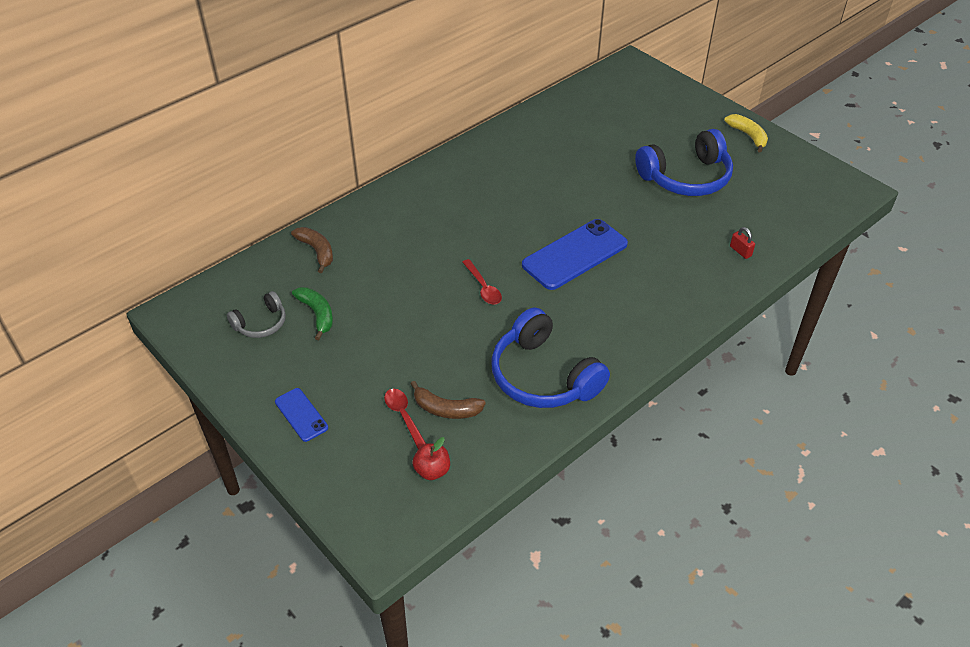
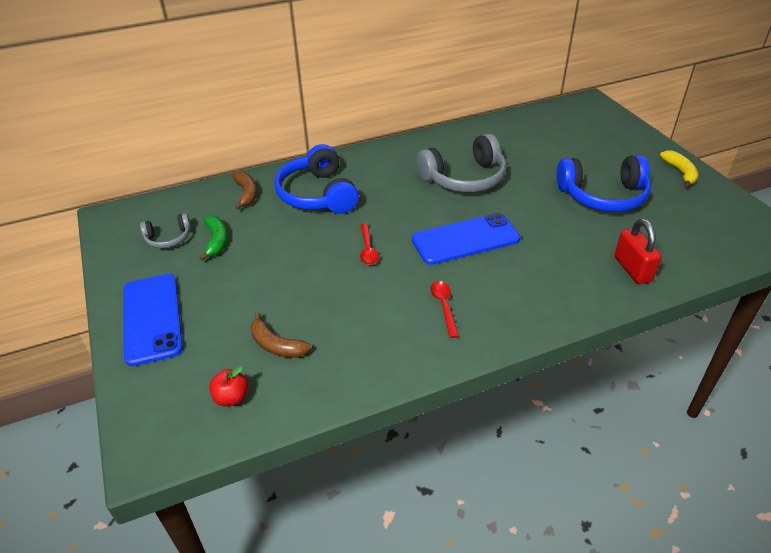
camera: 20 degrees right, 5 degrees down
blue phone [275,388,328,442] -> blue phone [123,274,183,366], size x1.95
red spoon [384,389,426,449] -> red spoon moved to [430,281,459,338]
blue headphones [491,307,610,408] -> blue headphones moved to [275,144,359,214]
red padlock [730,227,755,259] -> red padlock [614,219,661,284], size x1.92
none -> grey headphones [417,134,507,192]

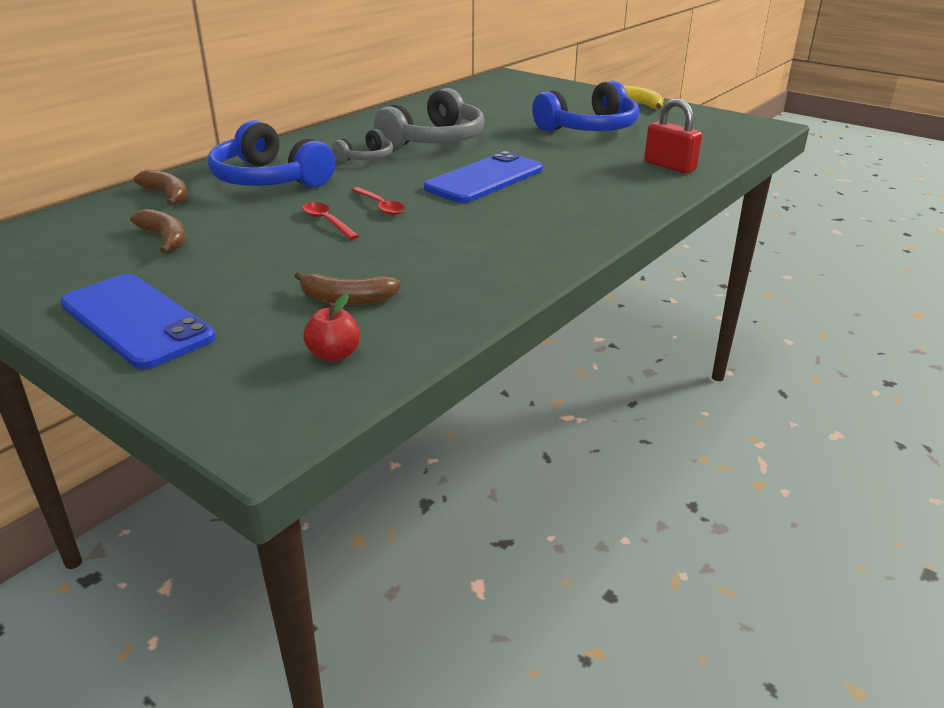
camera: 30 degrees left, 10 degrees down
grey headphones [140,213,191,248] -> grey headphones moved to [332,129,393,162]
green banana [199,215,228,261] -> brown banana [130,209,186,254]
red spoon [430,281,459,338] -> red spoon moved to [302,202,359,240]

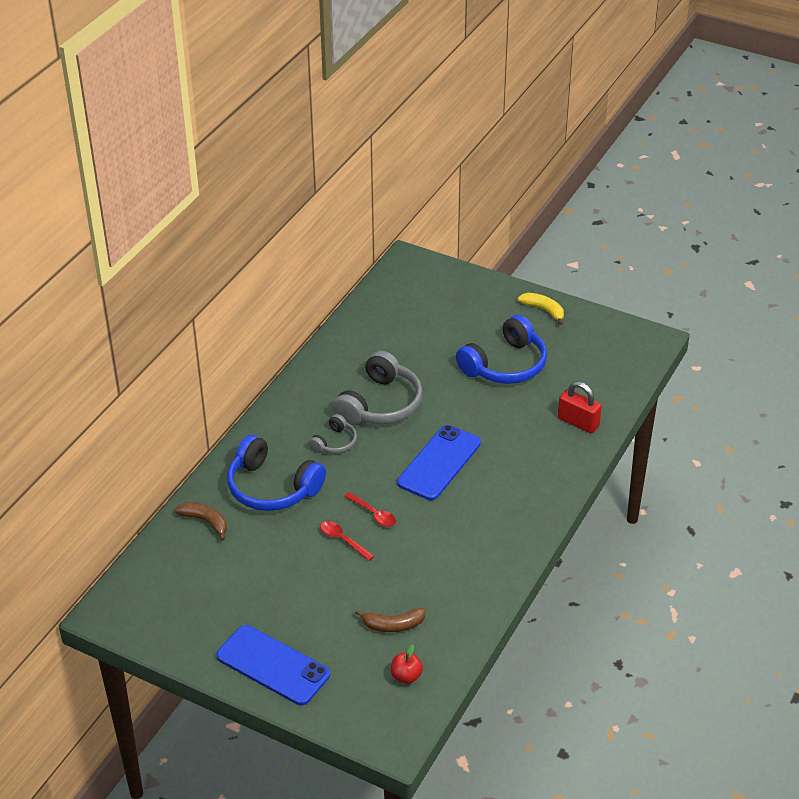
camera: 10 degrees left, 10 degrees up
brown banana [130,209,186,254] -> none

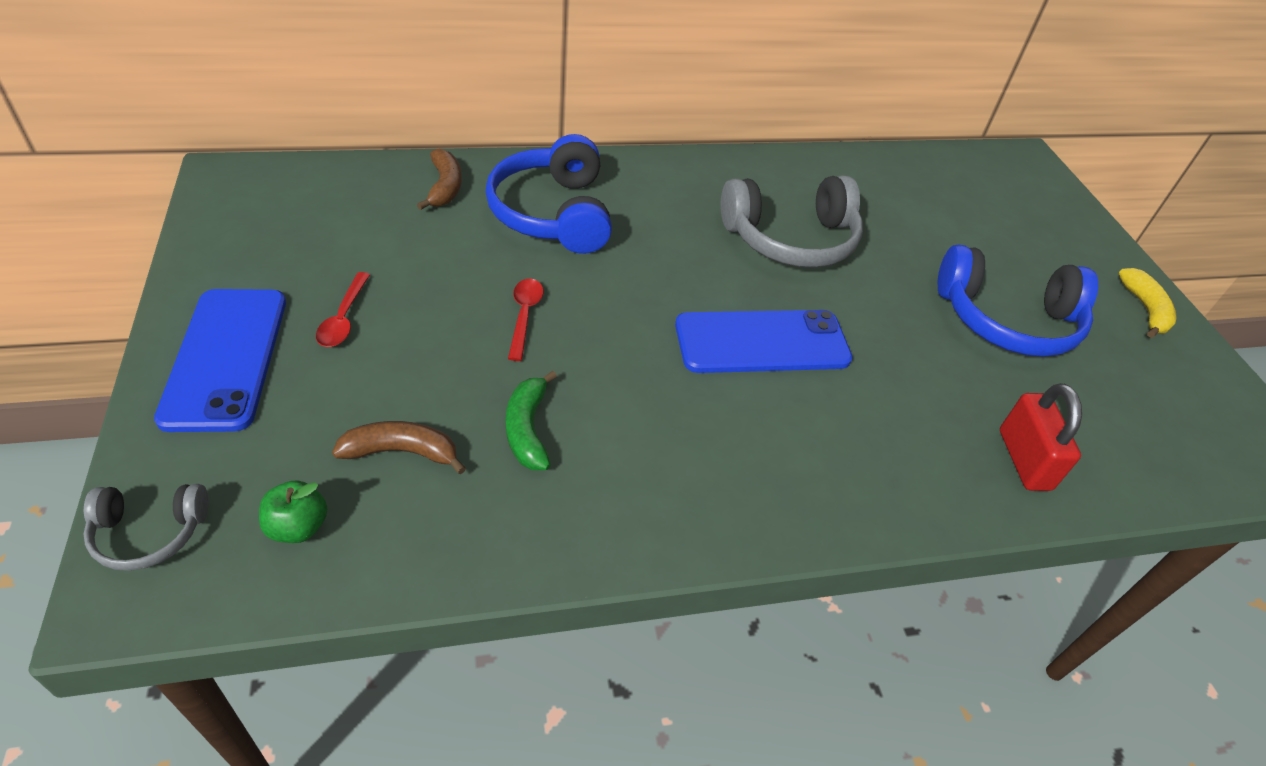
camera: 45 degrees right, 5 degrees up
grey headphones [309,414,357,454] -> grey headphones moved to [83,484,209,571]
red spoon [344,492,396,527] -> red spoon moved to [316,272,370,347]
brown banana [355,608,426,632] -> brown banana turned 135 degrees clockwise [332,421,466,474]
red apple [391,644,423,684] -> green apple [259,480,328,543]
none -> green banana [506,370,557,470]

